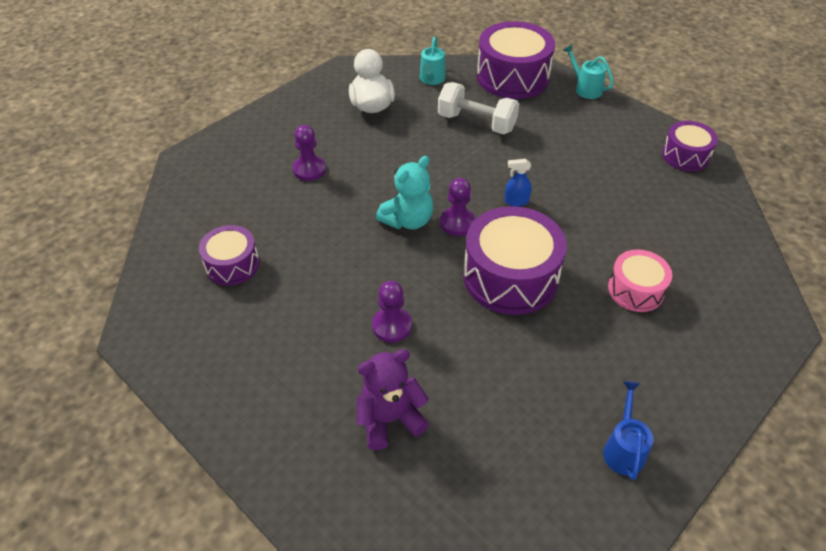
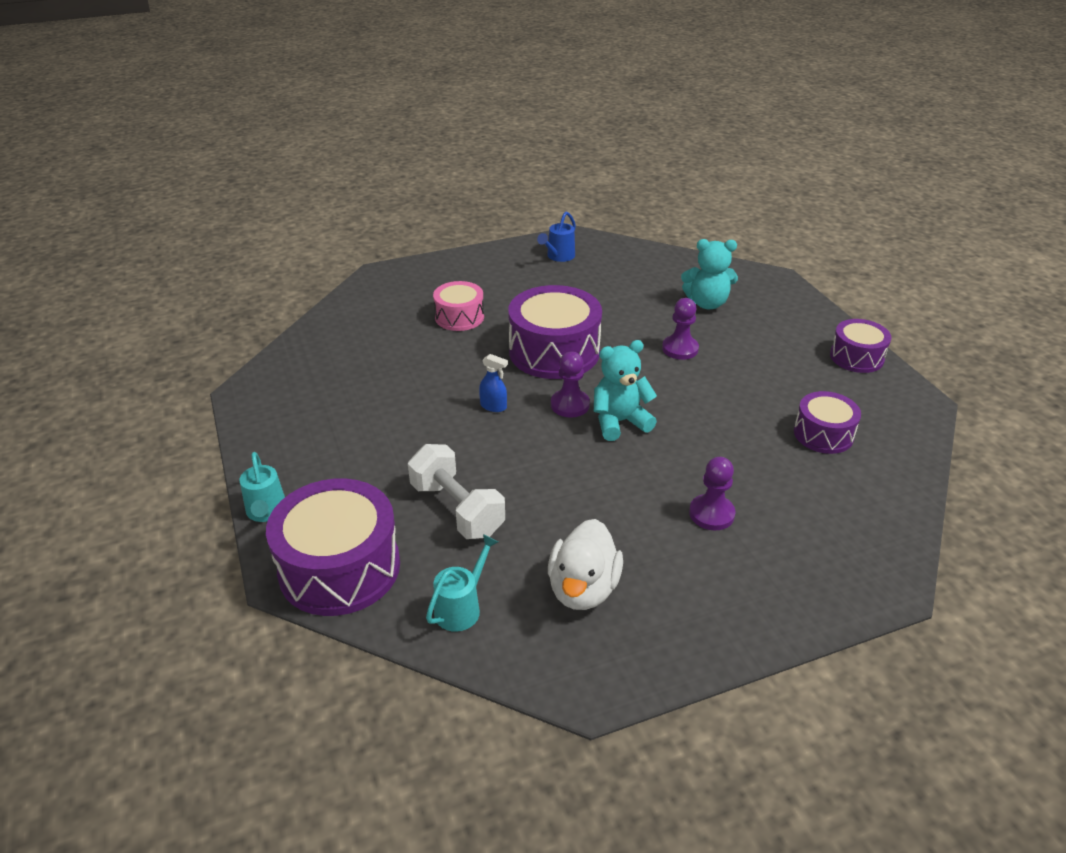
camera: 155 degrees left, 10 degrees down
purple teddy bear [356,349,429,450] -> turquoise teddy bear [681,239,738,309]
purple drum [662,121,718,171] -> purple drum moved to [830,319,891,373]

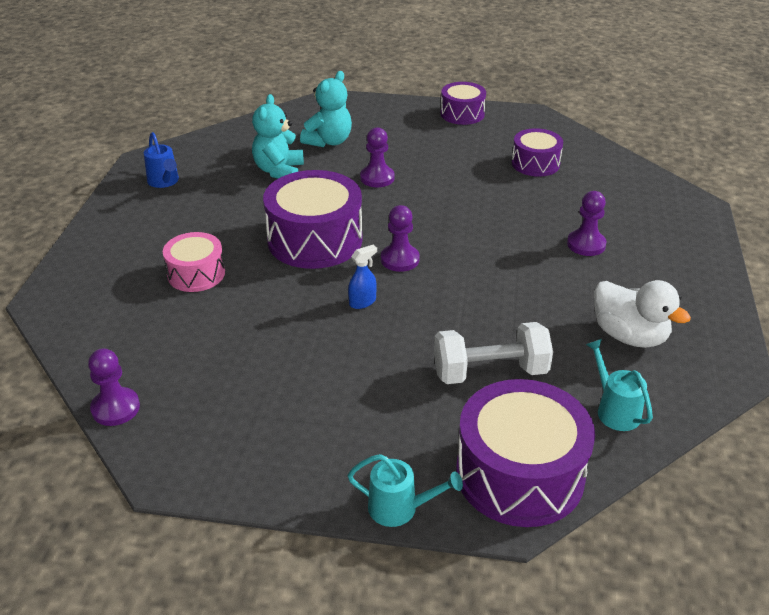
camera: 60 degrees left, 0 degrees up
turquoise teddy bear [594,340,657,441] -> turquoise teddy bear moved to [252,94,304,179]
none -> purple pawn [88,348,140,426]

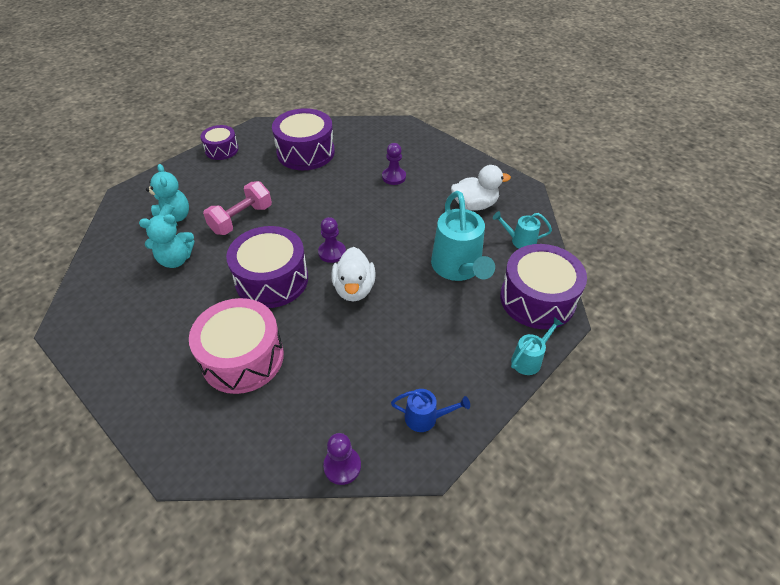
camera: 55 degrees left, 10 degrees up
blue watering can [144,132,179,188] -> blue watering can moved to [391,389,470,432]
pink drum [163,232,225,292] -> pink drum [189,298,284,394], size x1.75
turquoise teddy bear [252,94,304,179] -> turquoise teddy bear turned 60 degrees counterclockwise [139,214,194,268]
blue spray bottle [348,245,377,309] -> white duck [331,247,376,302]
purple pawn [360,127,395,187] -> pink dumbbell [203,181,272,235]
white dumbbell [434,322,553,384] -> turquoise watering can [431,191,495,281]
purple drum [512,128,563,177] -> purple drum [272,108,335,170], size x1.75

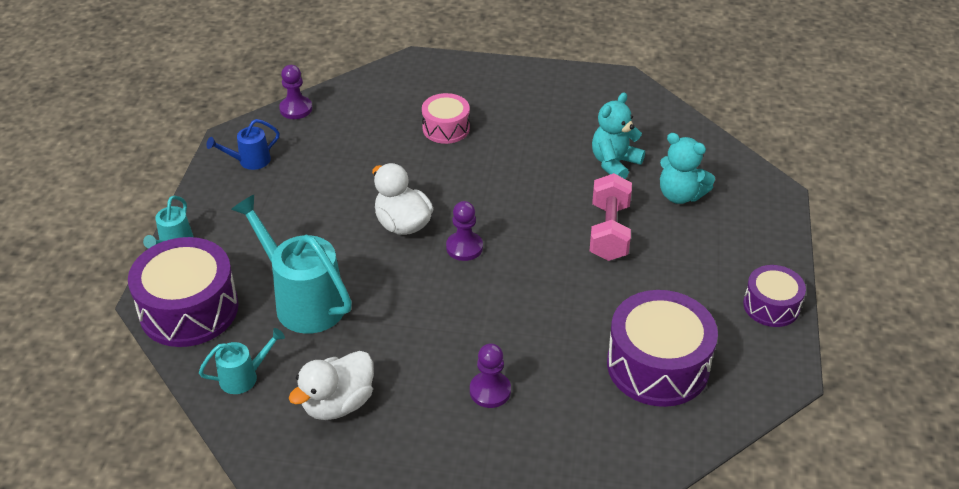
camera: 145 degrees right, 5 degrees down
pink drum [189,298,284,394] -> pink drum [422,93,470,144], size x0.57
purple drum [226,226,308,308] -> none

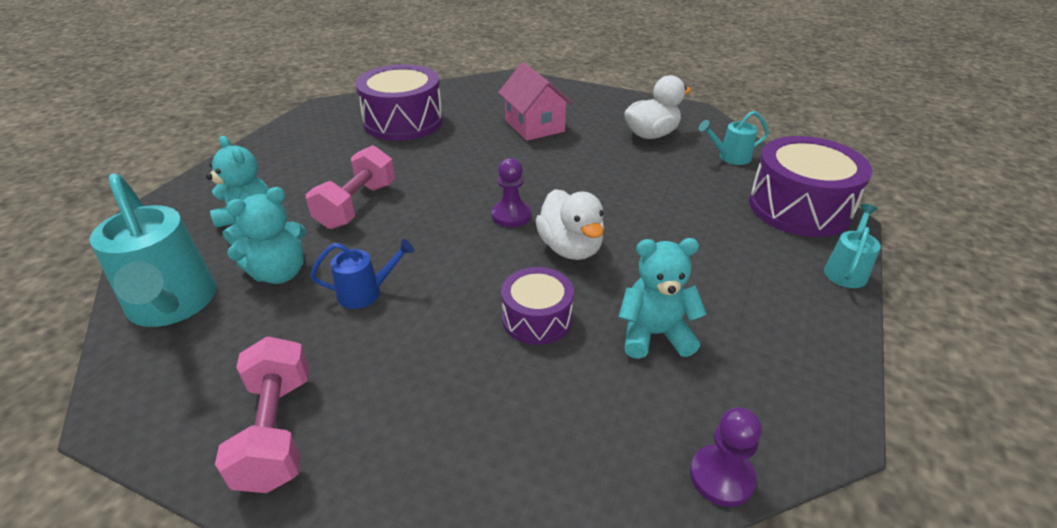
camera: 165 degrees left, 5 degrees down
blue watering can [206,119,279,170] -> blue watering can moved to [310,239,414,309]
turquoise watering can [231,195,352,334] -> turquoise watering can moved to [89,173,217,327]
pink drum [422,93,470,144] -> none
purple pawn [470,343,511,408] -> pink house [498,62,573,141]
purple drum [743,265,806,327] -> purple drum moved to [501,267,574,345]
none -> pink dumbbell [215,336,309,493]
none -> turquoise teddy bear [619,238,707,359]

